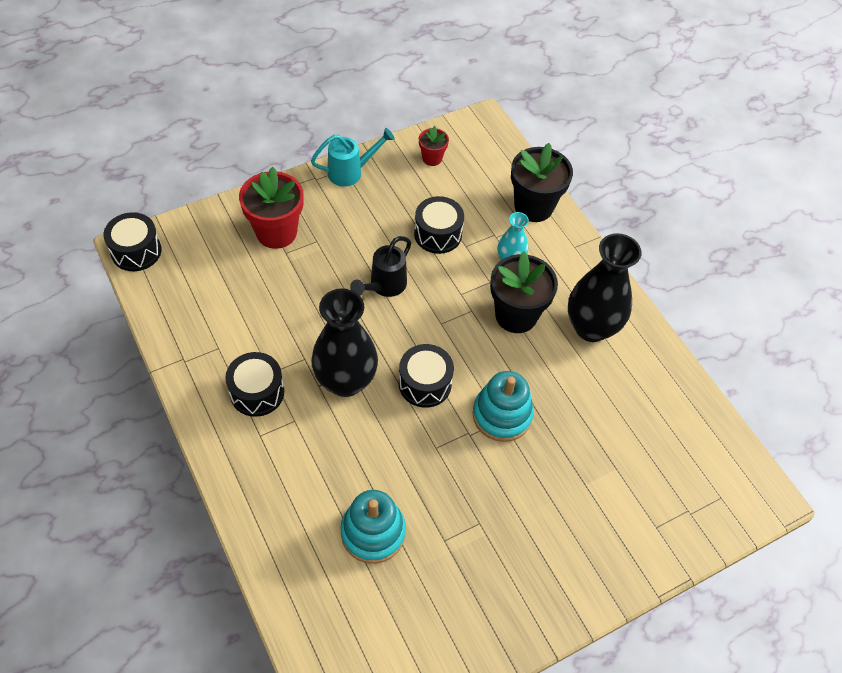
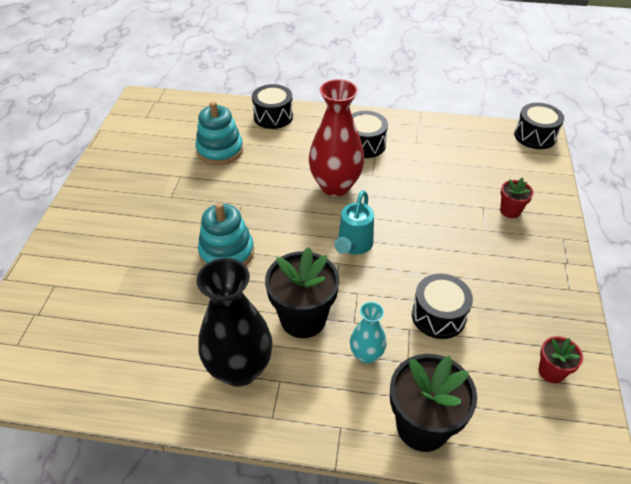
camera: 130 degrees right, 10 degrees down
red flower pot [239,167,304,249] -> red flower pot [500,178,534,218], size x0.52
turquoise watering can [311,128,395,187] -> turquoise watering can moved to [334,190,374,255]
black vase [311,288,378,397] -> red vase [309,79,364,197]
black watering can [350,236,411,297] -> none
black drum [399,344,454,408] -> black drum moved to [252,84,293,129]

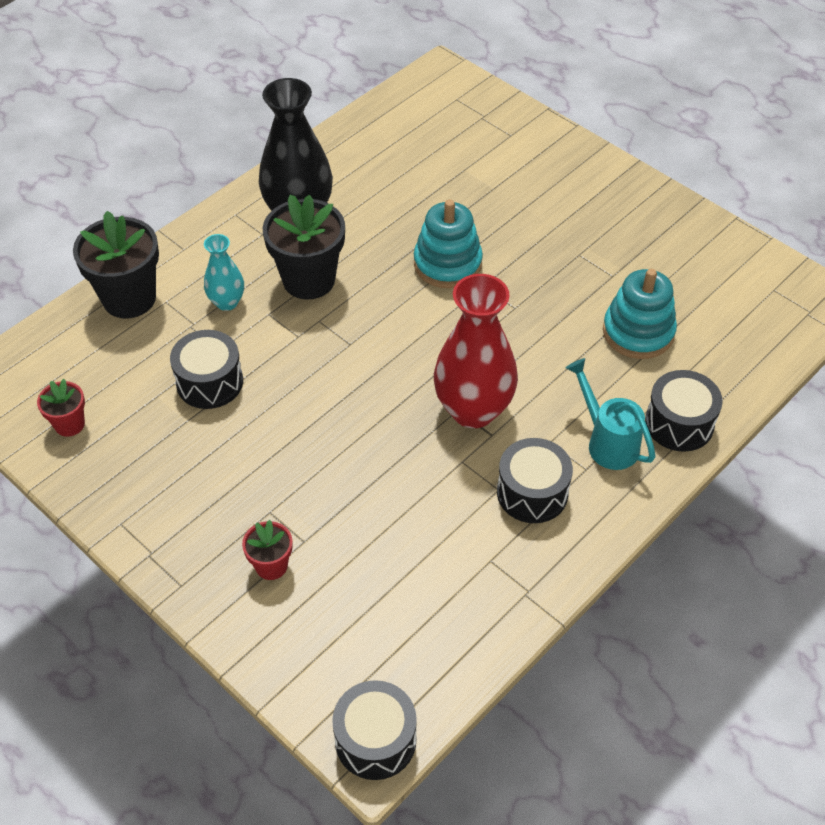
camera: 125 degrees right, 5 degrees up
turquoise watering can [334,190,374,255] -> turquoise watering can moved to [566,358,656,470]

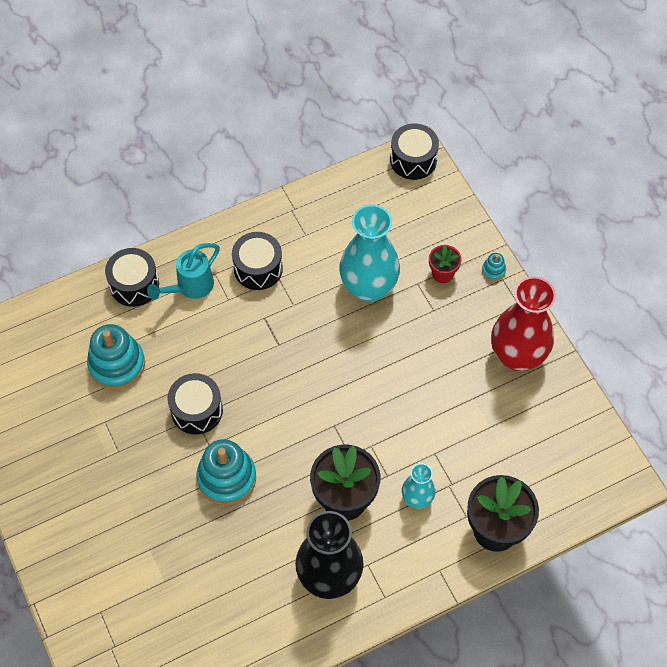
camera: 160 degrees left, 10 degrees up
red flower pot [37,379,85,437] -> none
black drum [170,330,243,409] -> black drum moved to [167,373,223,435]
red vase [434,274,518,428] -> red vase moved to [491,276,556,371]
turquoise watering can [566,358,656,470] -> turquoise watering can turned 60 degrees clockwise [147,243,220,300]
none -> turquoise vase [339,205,400,302]
none -> turquoise stacking toy [482,253,506,281]

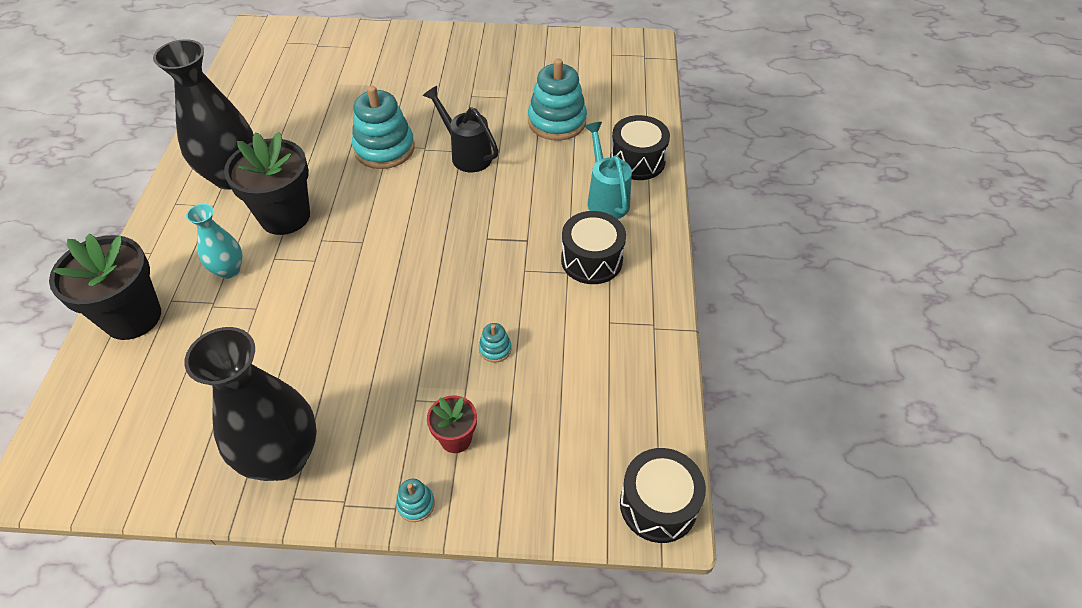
camera: 120 degrees right, 10 degrees down
black drum [167,373,223,435] -> black watering can [423,86,499,172]
turquoise vase [339,205,400,302] -> turquoise stacking toy [479,323,512,363]
red vase [491,276,556,371] -> black vase [184,327,317,481]

